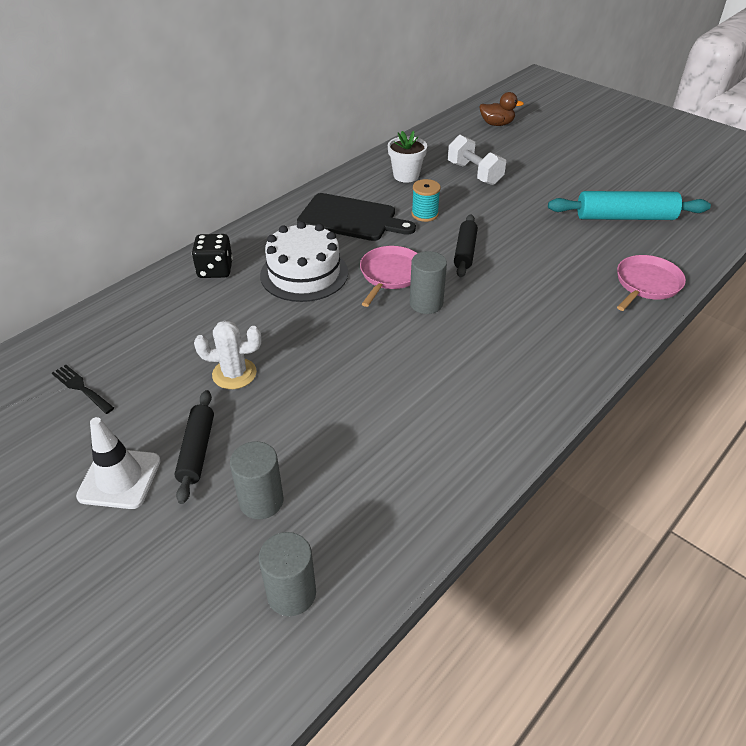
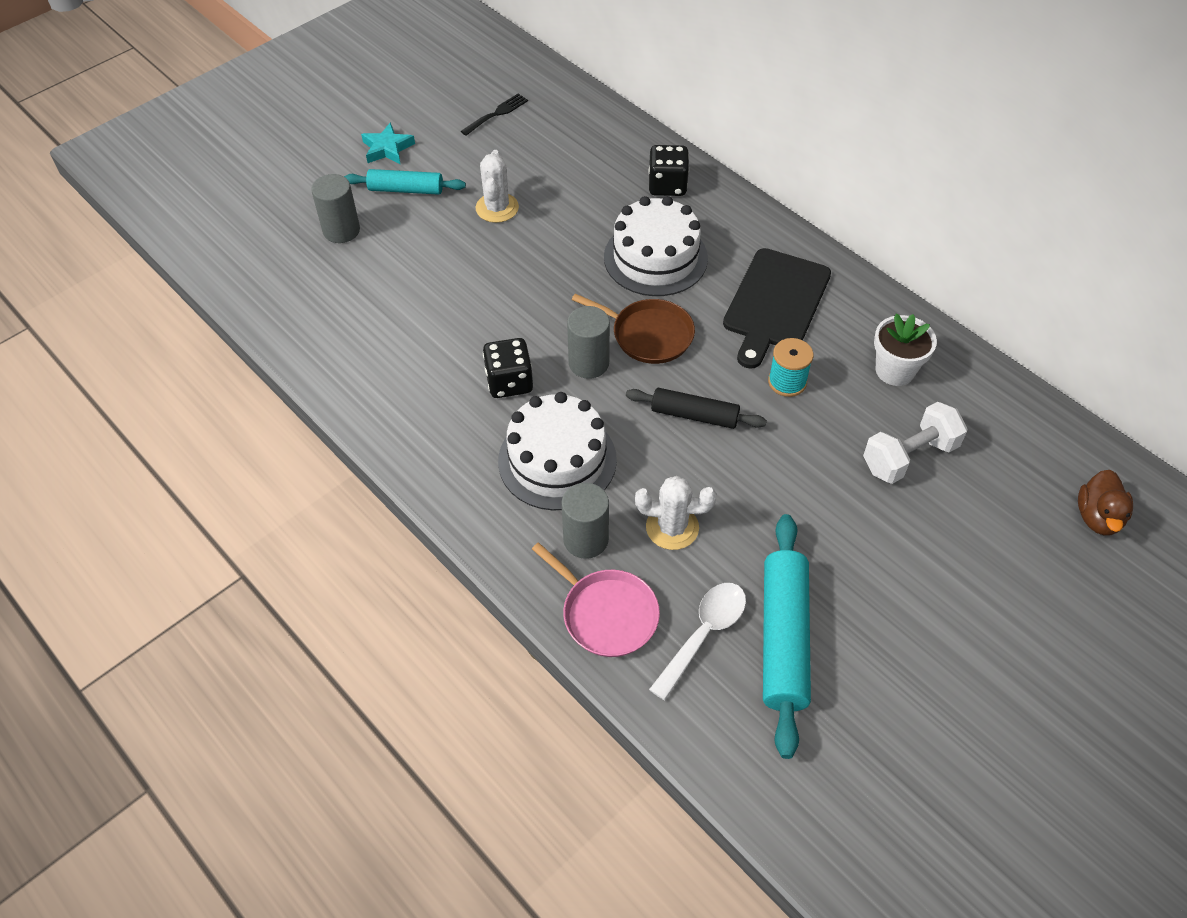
camera: 95 degrees right, 10 degrees up
white traffic cone [76,417,161,509] -> turquoise star [361,122,415,165]
black rolling pin [175,390,214,504] -> turquoise rolling pin [344,169,466,195]
grey cylinder [259,532,316,616] -> grey cylinder moved to [562,483,609,559]
pink pan [360,246,418,307] -> brown pan [572,294,695,364]
none -> black dice [483,338,533,398]
none -> white cake [498,392,617,511]
none -> white cactus [635,476,717,550]
none -> white spoon [649,583,746,700]

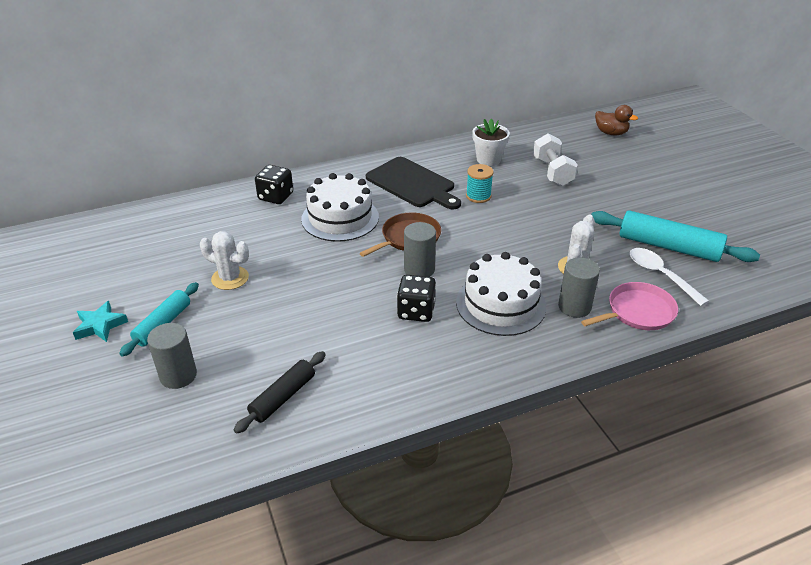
camera: 70 degrees left, 15 degrees down
black fork [461,93,528,136] -> none
black rolling pin [626,388,767,429] -> black rolling pin moved to [234,351,326,434]

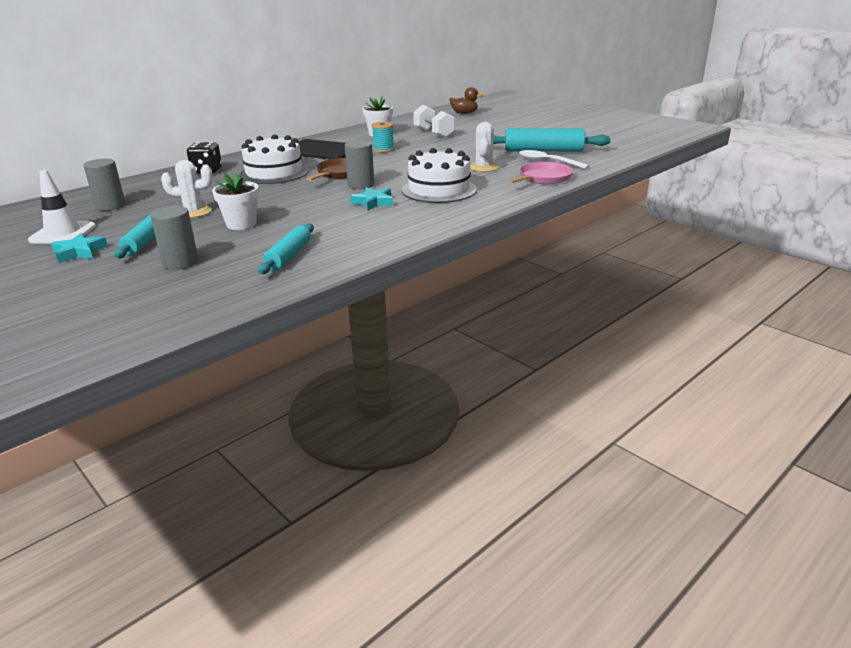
camera: 20 degrees left, 10 degrees down
black rolling pin [234,351,326,434] -> turquoise rolling pin [258,224,314,274]
black dice [397,275,436,322] -> turquoise star [350,187,393,210]
grey cylinder [558,257,600,318] -> grey cylinder moved to [83,159,126,211]
none -> white traffic cone [28,170,96,243]
none -> white flower pot [212,173,259,230]

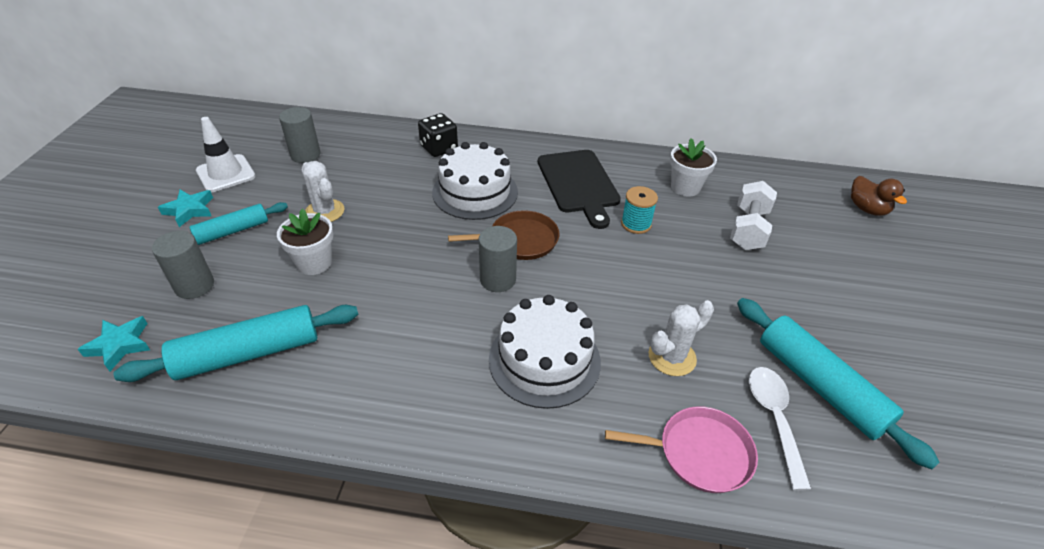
camera: 50 degrees right, 15 degrees up
turquoise rolling pin [258,224,314,274] -> turquoise rolling pin [113,305,358,382], size x1.62
turquoise star [350,187,393,210] -> turquoise star moved to [78,316,150,371]

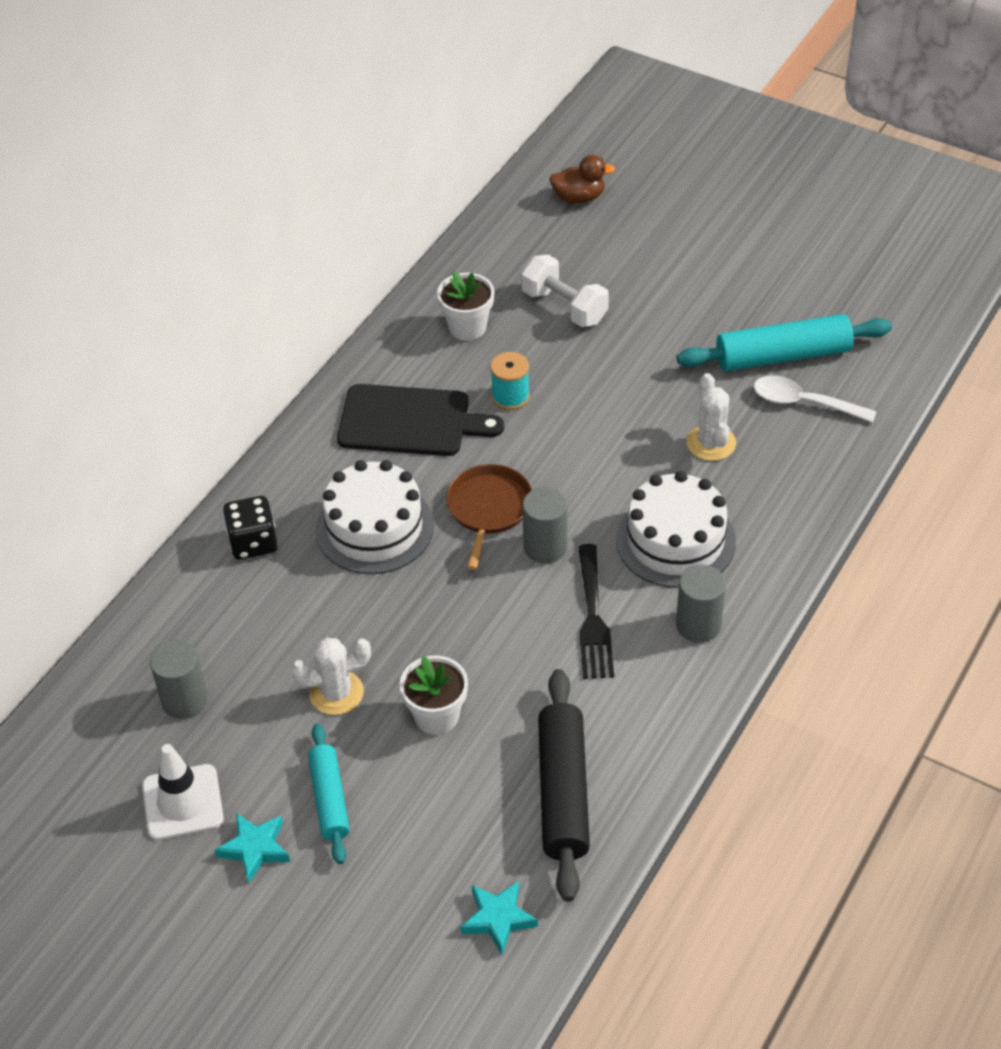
camera: 65 degrees left, 5 degrees up
turquoise rolling pin [113,305,358,382] -> black rolling pin [538,669,590,902]
grey cylinder [152,231,214,299] -> grey cylinder moved to [676,565,726,643]
pink pan [605,406,758,493] -> none
none -> black fork [578,544,614,679]

